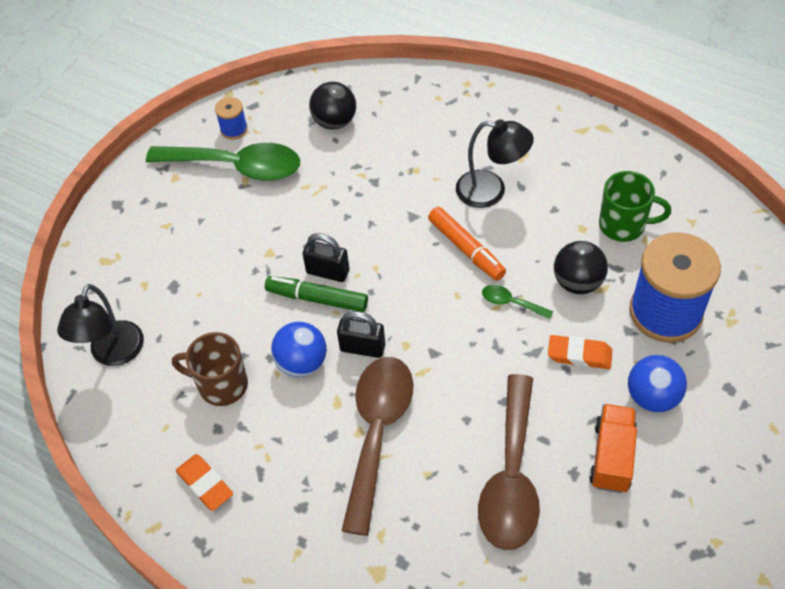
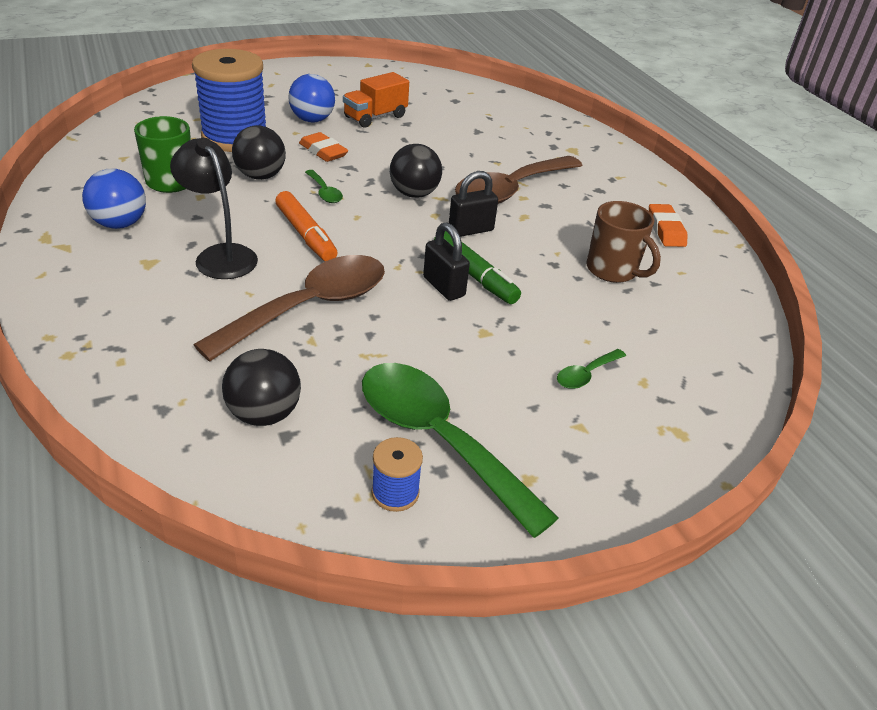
camera: 150 degrees left, 15 degrees down
black lamp [57,284,144,366] -> none
blue ball [271,322,327,377] -> blue ball moved to [82,169,146,229]
black padlock [337,311,385,358] -> black padlock turned 75 degrees counterclockwise [449,171,498,237]
orange marker [428,207,506,281] -> orange marker turned 150 degrees clockwise [275,191,338,261]
brown spoon [478,374,540,550] -> brown spoon moved to [193,255,385,362]
none -> black ball [390,144,442,198]
none -> green spoon [557,349,626,389]

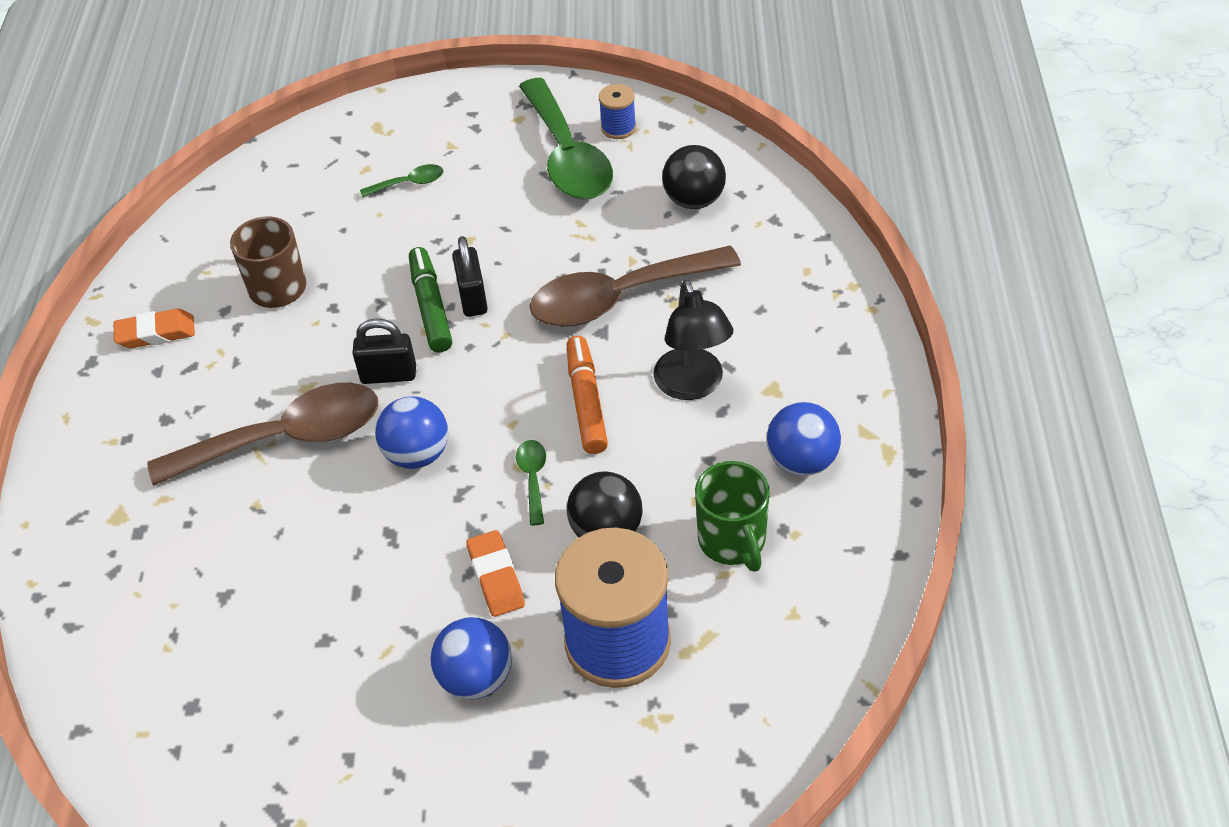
camera: 150 degrees left, 10 degrees up
orange truck [343,72,409,128] -> none
black ball [390,144,442,198] -> blue ball [375,396,448,469]
orange eraser [649,204,687,247] -> orange eraser turned 60 degrees clockwise [114,309,195,348]

